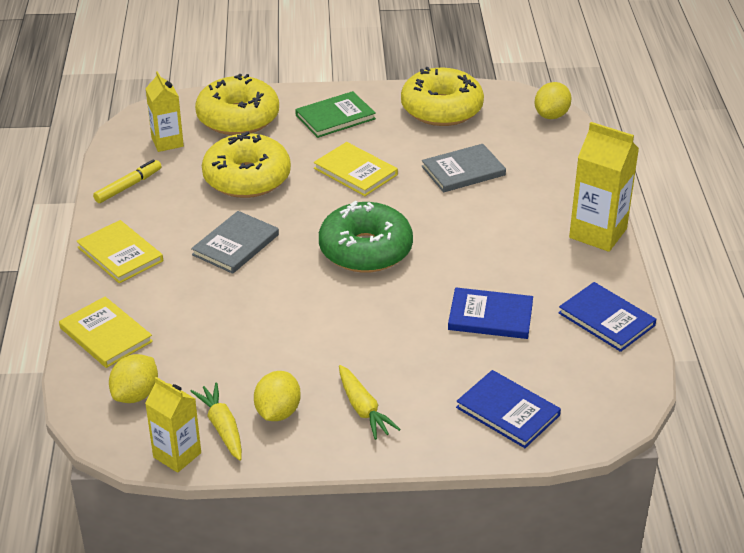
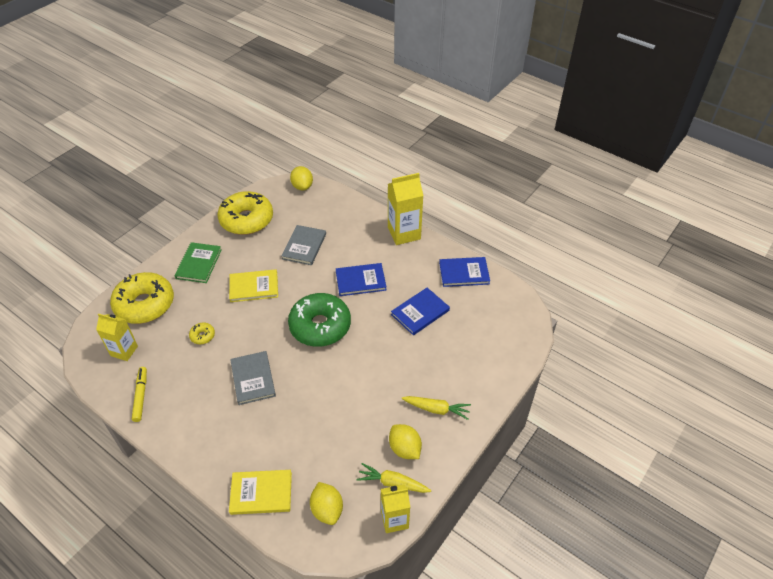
camera: 50 degrees left, 10 degrees up
yellow book [77,220,163,284] -> none
yellow donut [202,131,291,198] -> yellow donut [189,323,215,344], size x0.40
blue book [456,370,561,448] -> blue book moved to [336,263,386,296]

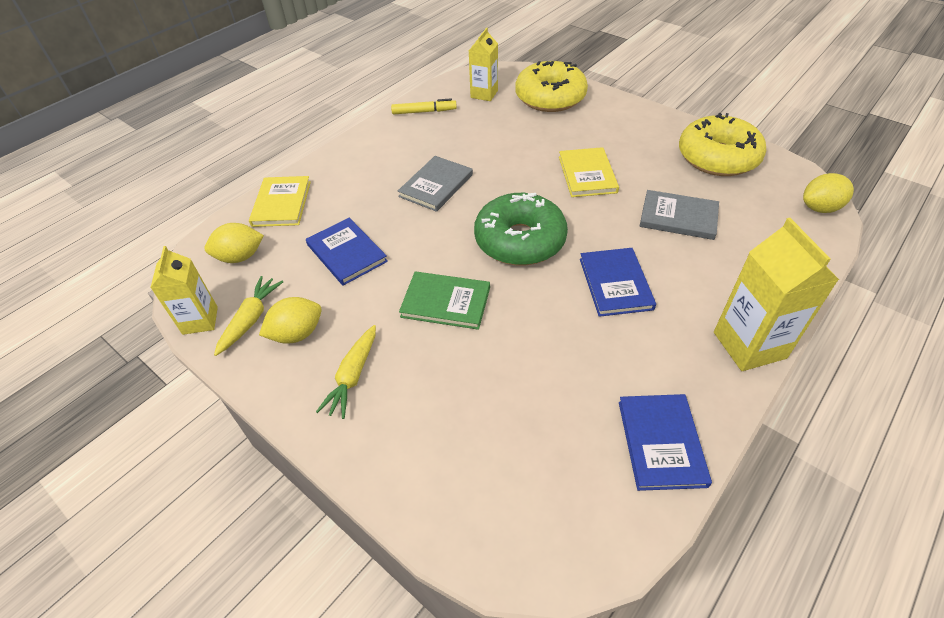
camera: 95 degrees right, 0 degrees up
green book [174,242,222,283] -> green book moved to [399,272,490,330]
yellow donut [189,323,215,344] -> none
grey book [230,351,276,405] -> grey book turned 45 degrees counterclockwise [398,156,473,212]
blue book [391,288,450,335] -> blue book moved to [306,218,388,286]

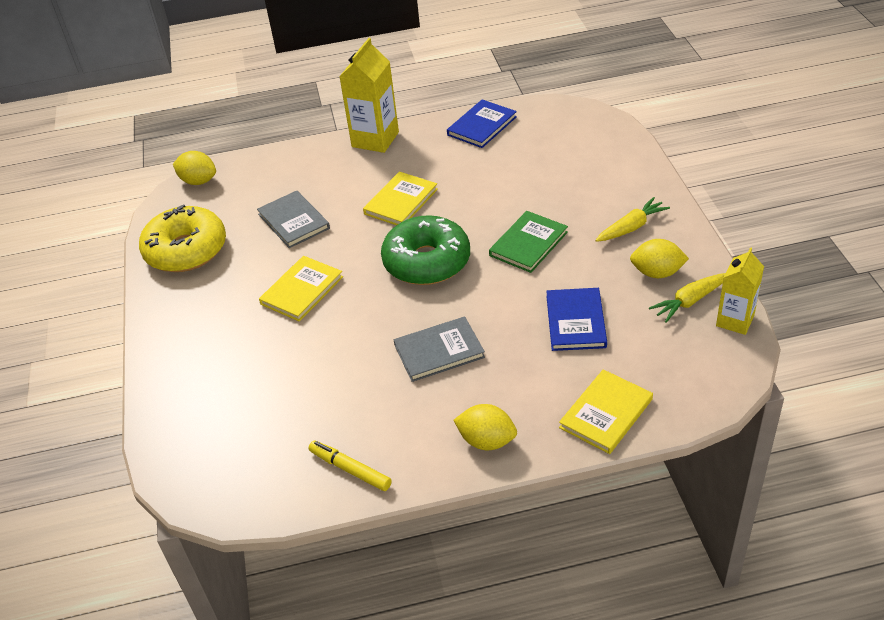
camera: 140 degrees left, 5 degrees down
yellow lemon [204,223,264,263] -> yellow lemon moved to [454,404,517,450]
green book [399,272,490,330] -> green book turned 75 degrees clockwise [489,211,568,273]
yellow carton [469,28,498,101] -> none
yellow donut [515,61,588,112] -> none
blue book [580,248,656,317] -> yellow book [363,171,438,225]

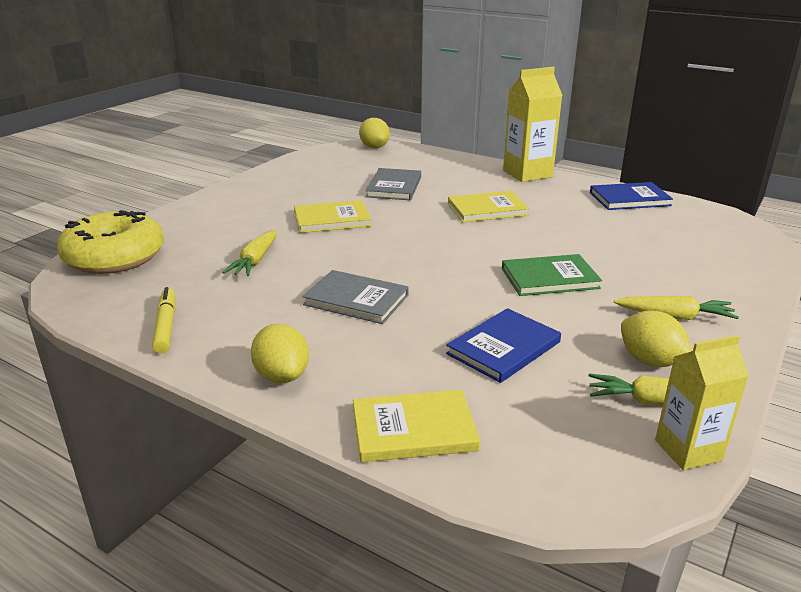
camera: 40 degrees right, 15 degrees down
yellow donut [139,205,226,272] -> yellow donut moved to [57,210,164,274]
green donut [381,215,470,285] -> none
none -> yellow carrot [222,230,277,276]

